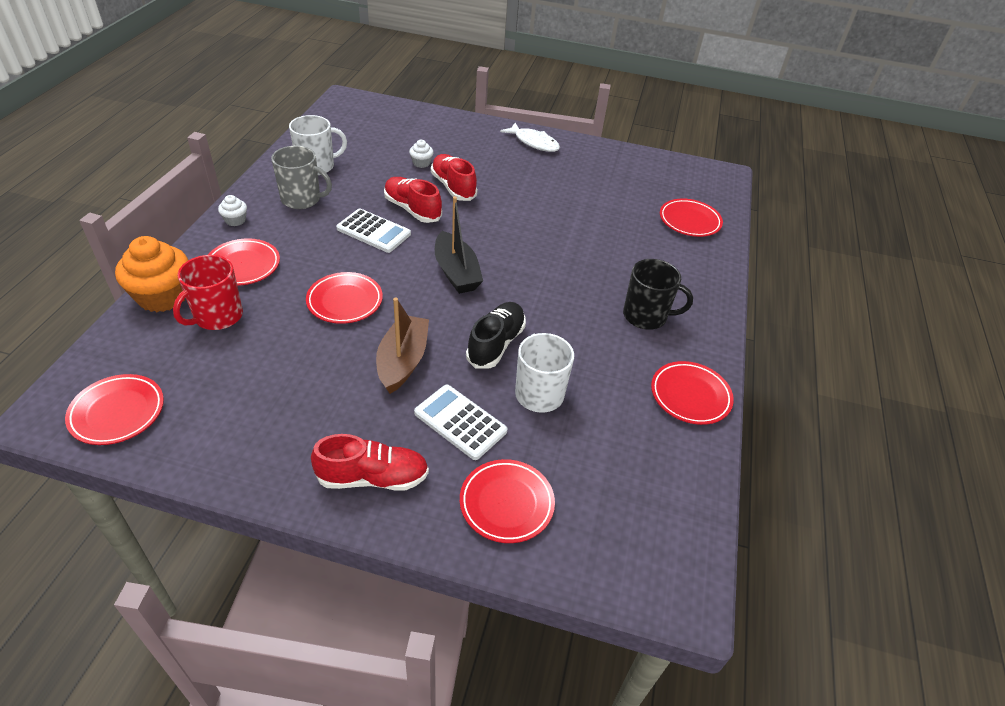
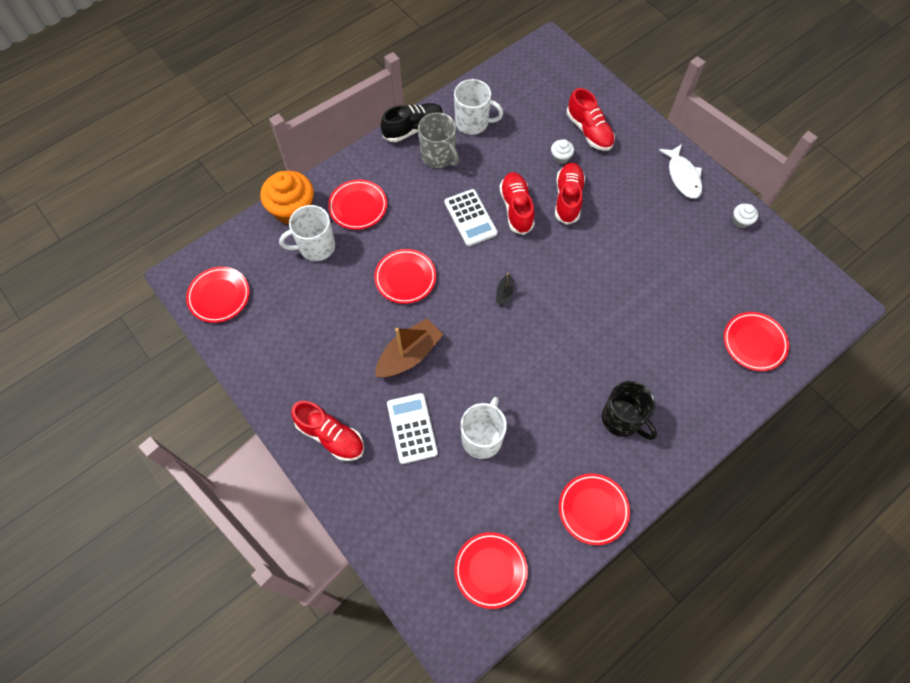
camera: 40 degrees right, 20 degrees up
red mug [173,255,243,330] -> white mug [279,205,335,261]
white cupcake [218,195,247,226] -> white cupcake moved to [733,203,758,228]
black boat [435,196,483,294] -> black boat [496,273,514,305], size x0.46
red plate [460,459,555,543] -> red plate moved to [454,532,528,609]
black shoe [466,302,526,369] -> black shoe moved to [381,103,443,142]
none -> red shoe [567,88,615,151]

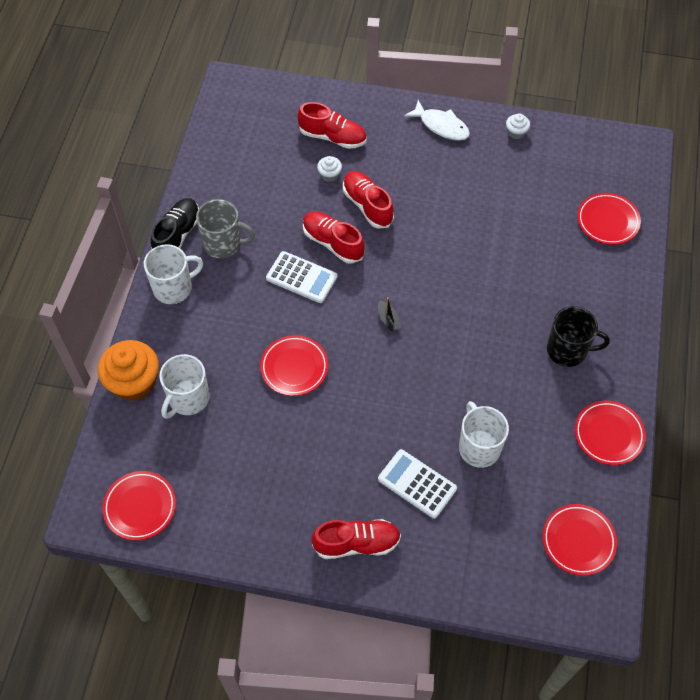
camera: 40 degrees left, 5 degrees down
red plate [328,180,387,230] -> none
brown boat [375,318,443,378] -> none
white mug [454,79,503,135] -> white mug moved to [144,244,203,304]

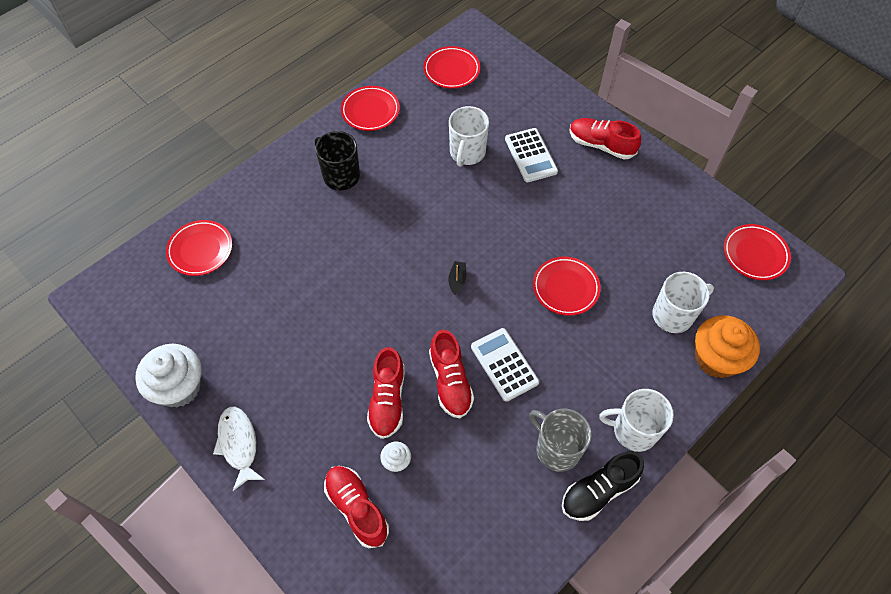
camera: 145 degrees left, 0 degrees up
white cupcake [506,113,530,139] -> white cupcake [135,344,202,408], size x2.16

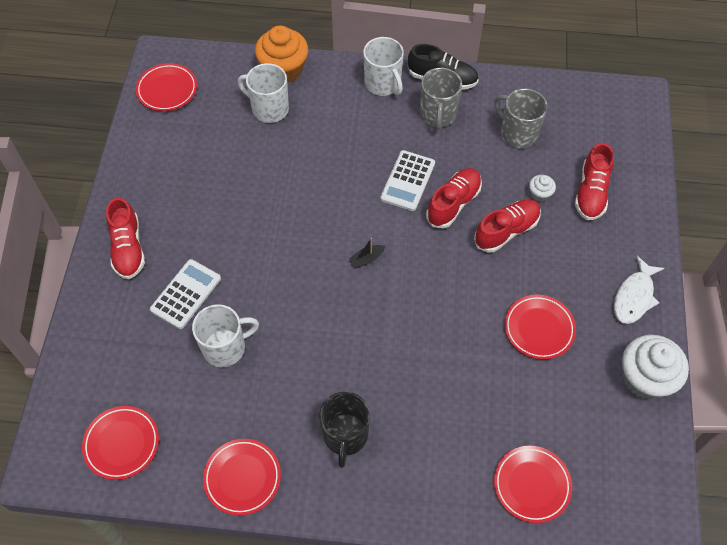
camera: 130 degrees left, 0 degrees up
red plate [533,257,601,316] -> red plate moved to [504,295,576,360]
none -> grey mug [494,88,548,148]

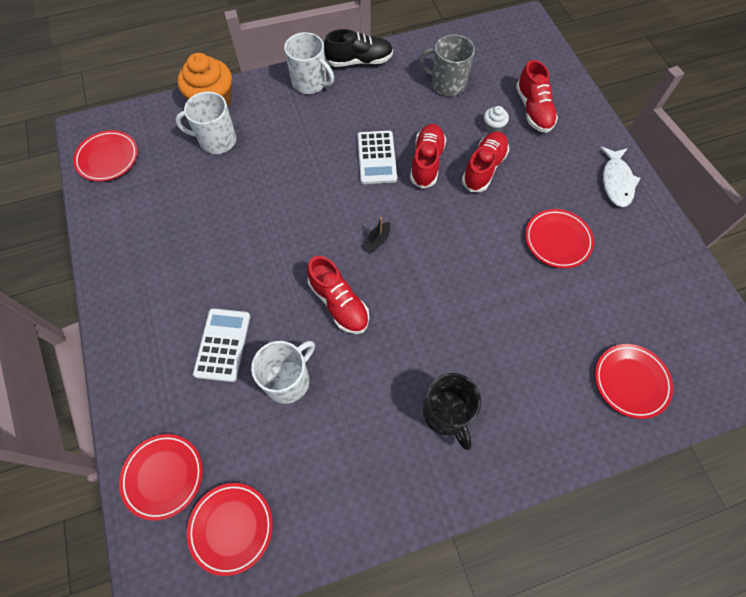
camera: 25 degrees left, 5 degrees up
red shoe [106,197,145,279] -> red shoe moved to [307,256,369,334]
red plate [203,439,281,516] -> red plate moved to [119,434,203,521]
grey mug [420,68,462,130] -> none
white cupcake [622,335,689,399] -> none

